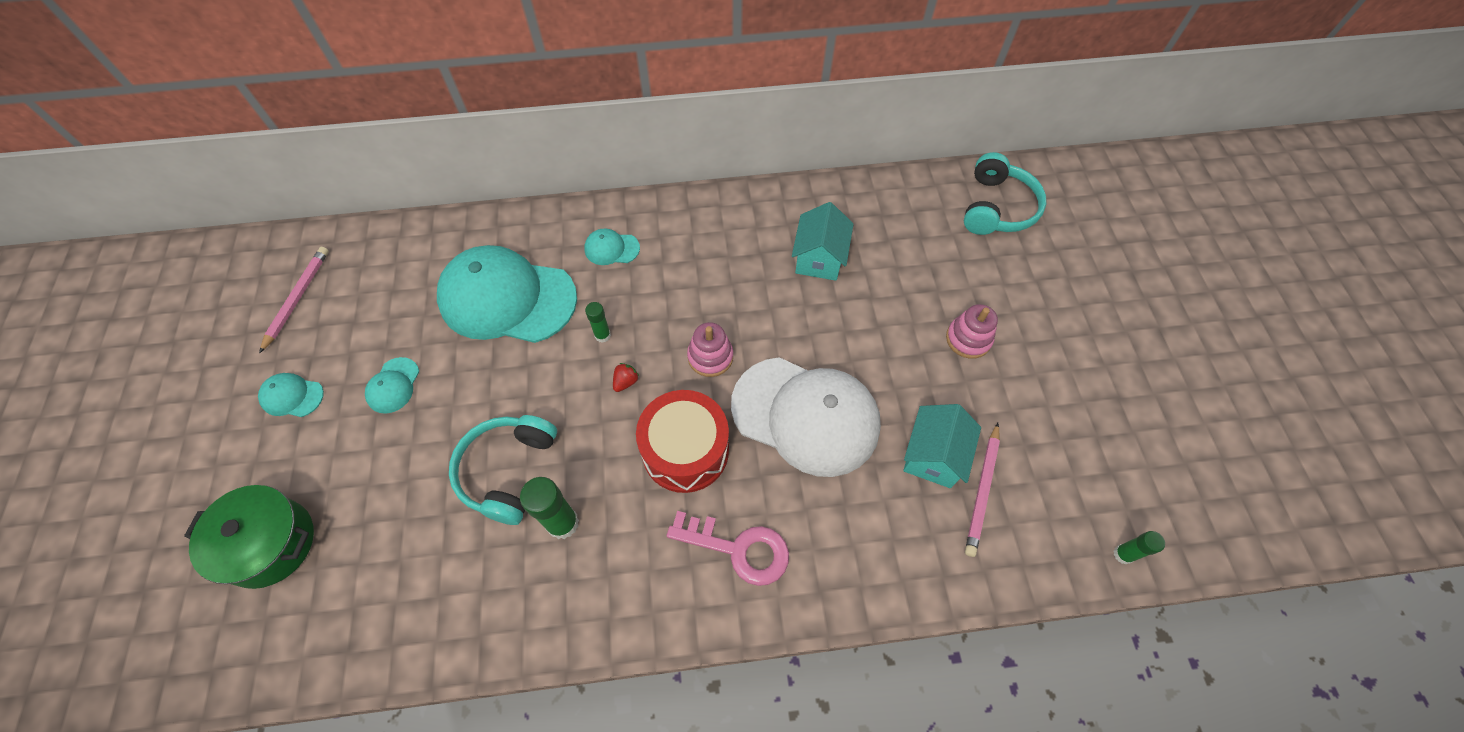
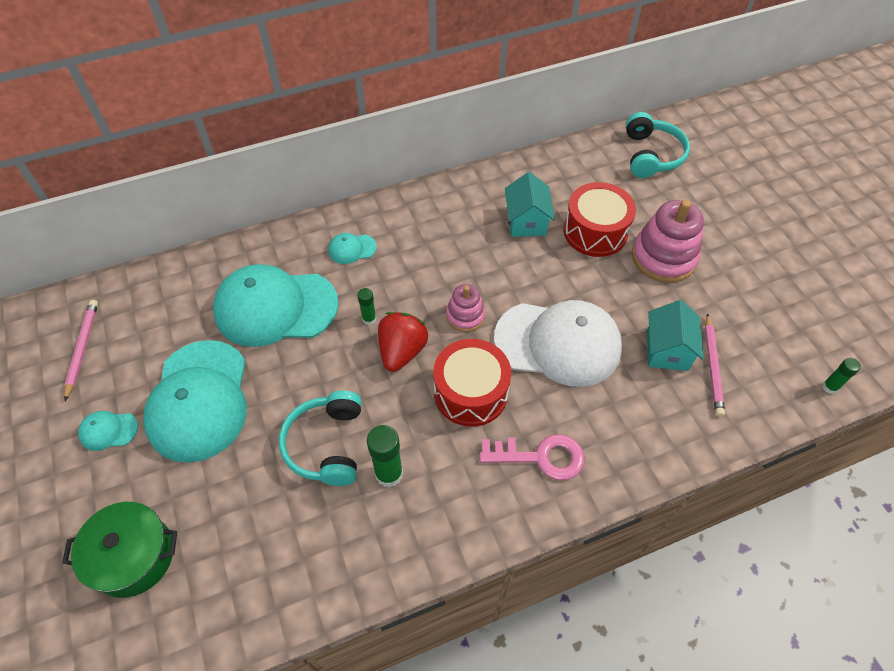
camera: 15 degrees left, 5 degrees down
turquoise cap [365,357,419,414] -> turquoise cap [143,340,247,463], size x2.41
red strawberry [613,363,639,392] -> red strawberry [378,312,428,372], size x2.34
pink stacking toy [946,304,998,359] -> pink stacking toy [632,200,704,283], size x1.75
none -> red drum [564,182,636,257]

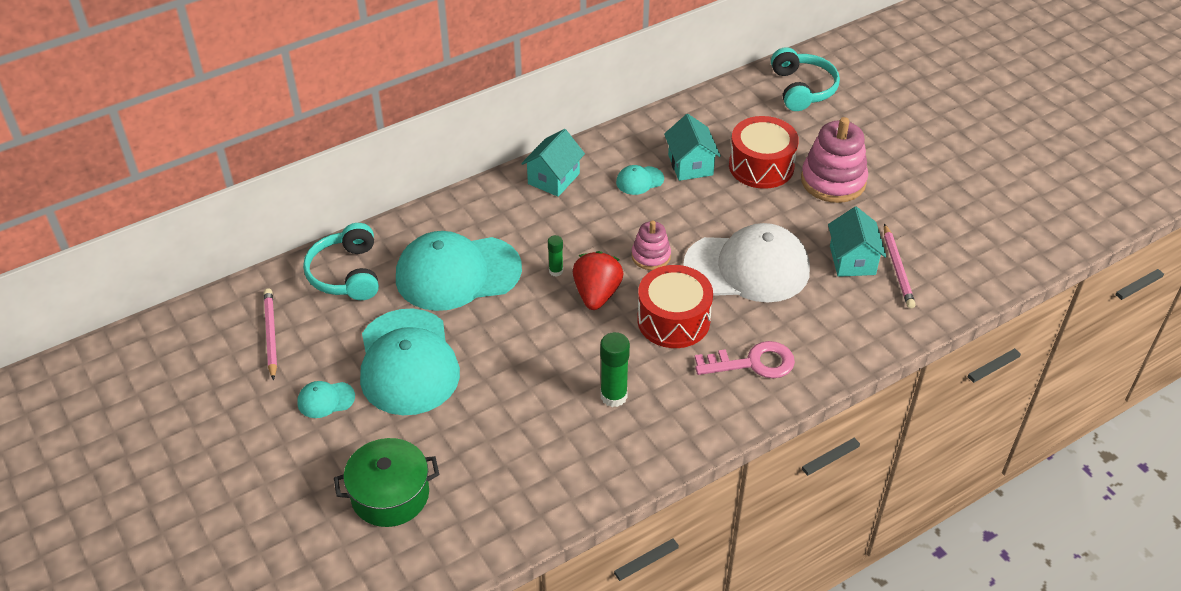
camera: 10 degrees left, 10 degrees down
turquoise headphones [279,390,362,486] -> turquoise headphones moved to [303,223,379,300]
turquoise cap [328,233,377,264] -> turquoise cap moved to [616,165,664,195]
green glue stick [822,358,861,394] -> none
none -> turquoise house [521,129,585,197]

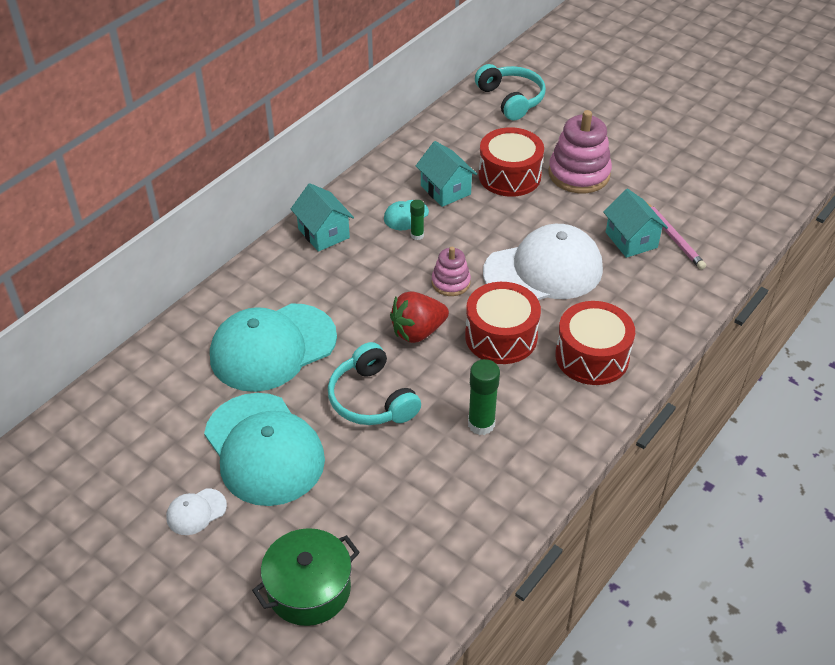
camera: 20 degrees left, 0 degrees up
pink pencil [264,289,277,380] -> none
turquoise cap [297,381,355,418] -> white cap [166,488,227,535]
turquoise headphones [303,223,379,300] -> turquoise headphones moved to [328,342,421,425]
turquoise house [521,129,585,197] -> turquoise house turned 45 degrees counterclockwise [291,183,354,252]
green glue stick [548,235,563,277] -> green glue stick moved to [410,200,425,240]
red strawberry [573,251,624,310] -> red strawberry turned 105 degrees counterclockwise [390,291,449,343]
pink key [695,341,795,378] -> red drum [555,301,635,385]

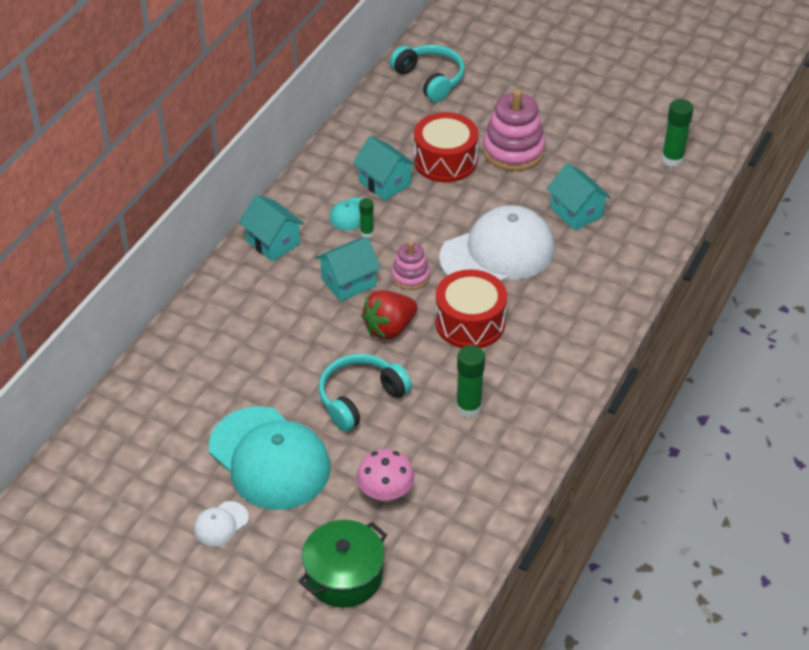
camera: 10 degrees left, 0 degrees up
turquoise cap [210,303,337,392] -> none
turquoise headphones [328,342,421,425] -> turquoise headphones turned 90 degrees clockwise [319,354,412,432]
red drum [555,301,635,385] -> none
pink pencil [645,201,706,270] -> none
none -> turquoise house [316,237,381,302]
none -> pink mushroom [357,449,415,502]
none -> green glue stick [662,99,693,167]

